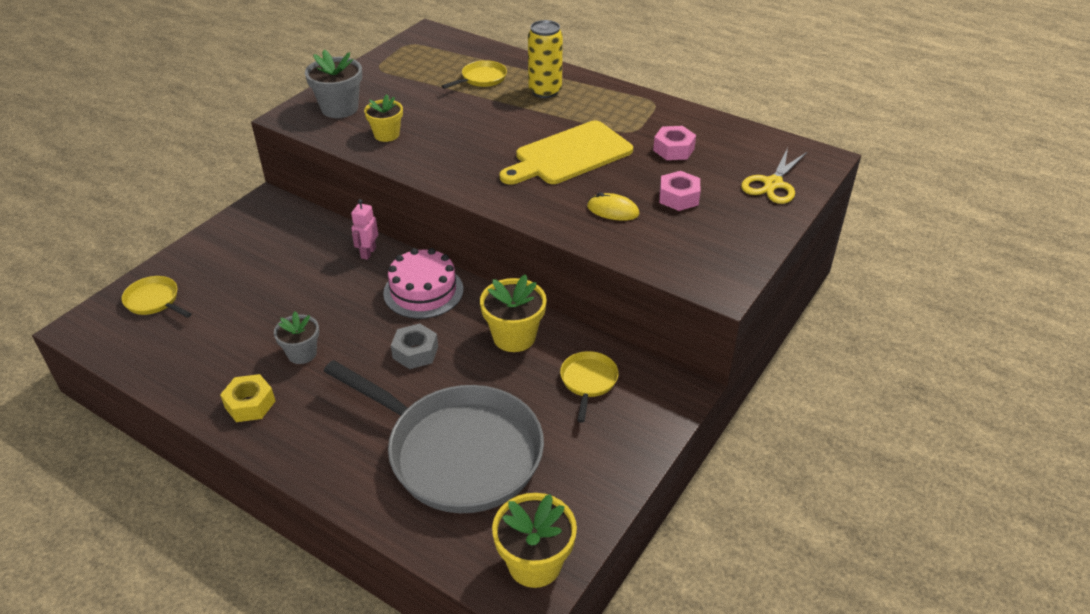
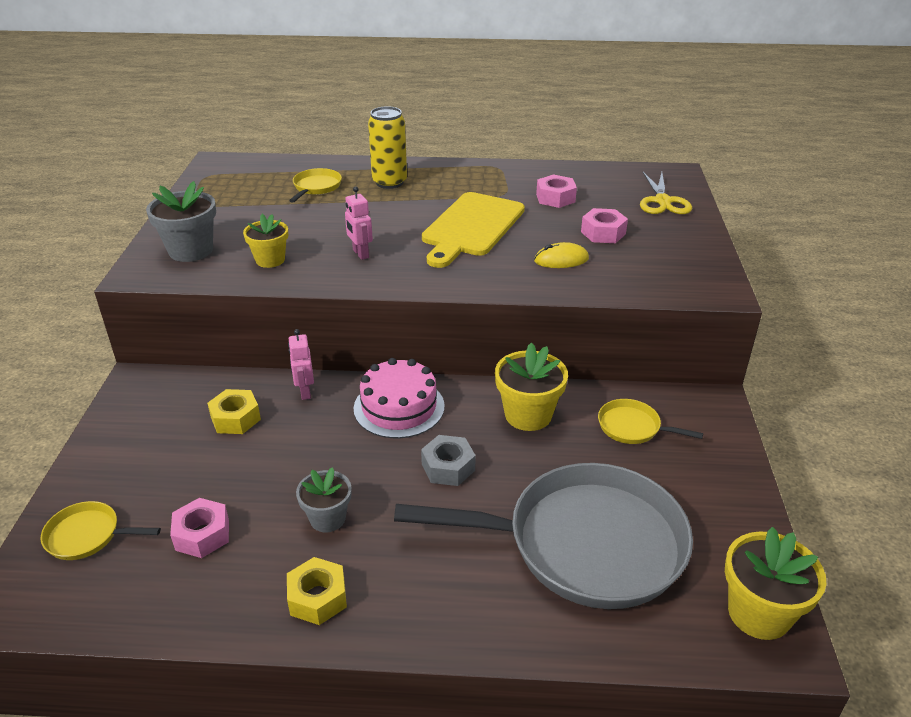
camera: 30 degrees left, 5 degrees down
yellow pan [560,351,619,423] -> yellow pan turned 45 degrees counterclockwise [598,399,703,444]
none -> pink nut [170,498,229,558]
none -> yellow nut [207,389,261,434]
none -> pink robot [345,187,373,260]

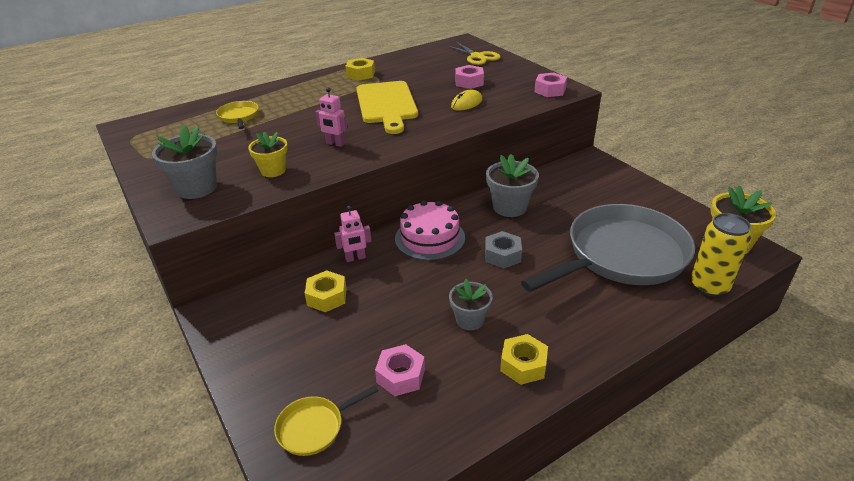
camera: 35 degrees left, 0 degrees up
pink robot [288,329,314,400] -> pink robot turned 60 degrees counterclockwise [334,206,371,262]
yellow can [368,106,407,189] -> yellow can moved to [691,213,751,297]
yellow flower pot [495,343,568,431] -> grey flower pot [486,154,539,217]
pink nut [536,174,577,208] -> pink nut moved to [534,73,567,97]
yellow pan [598,399,703,444] -> none
none -> yellow nut [345,58,375,81]

